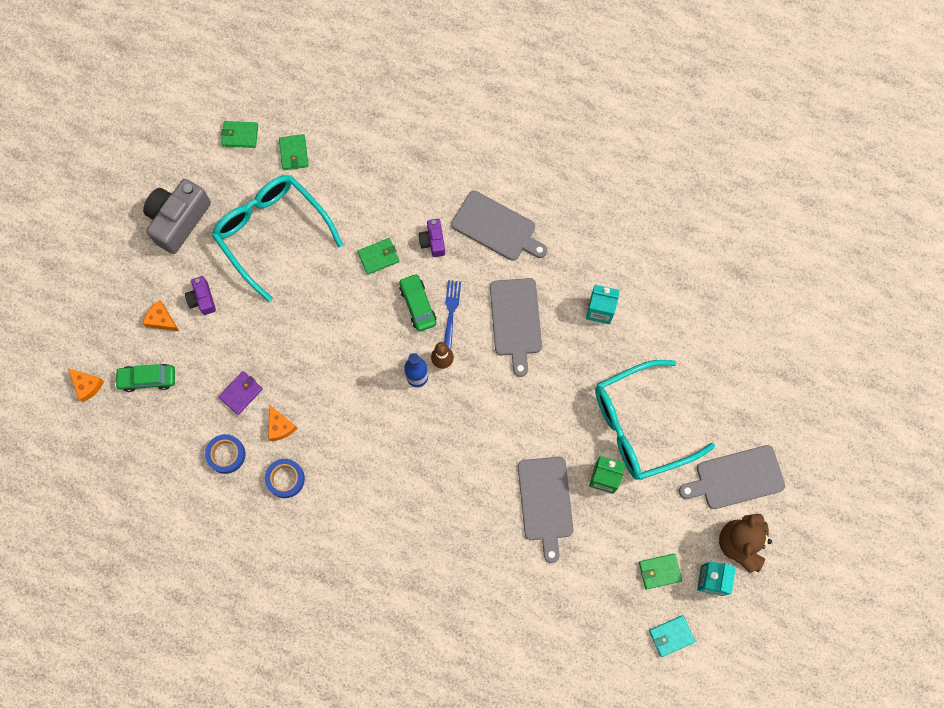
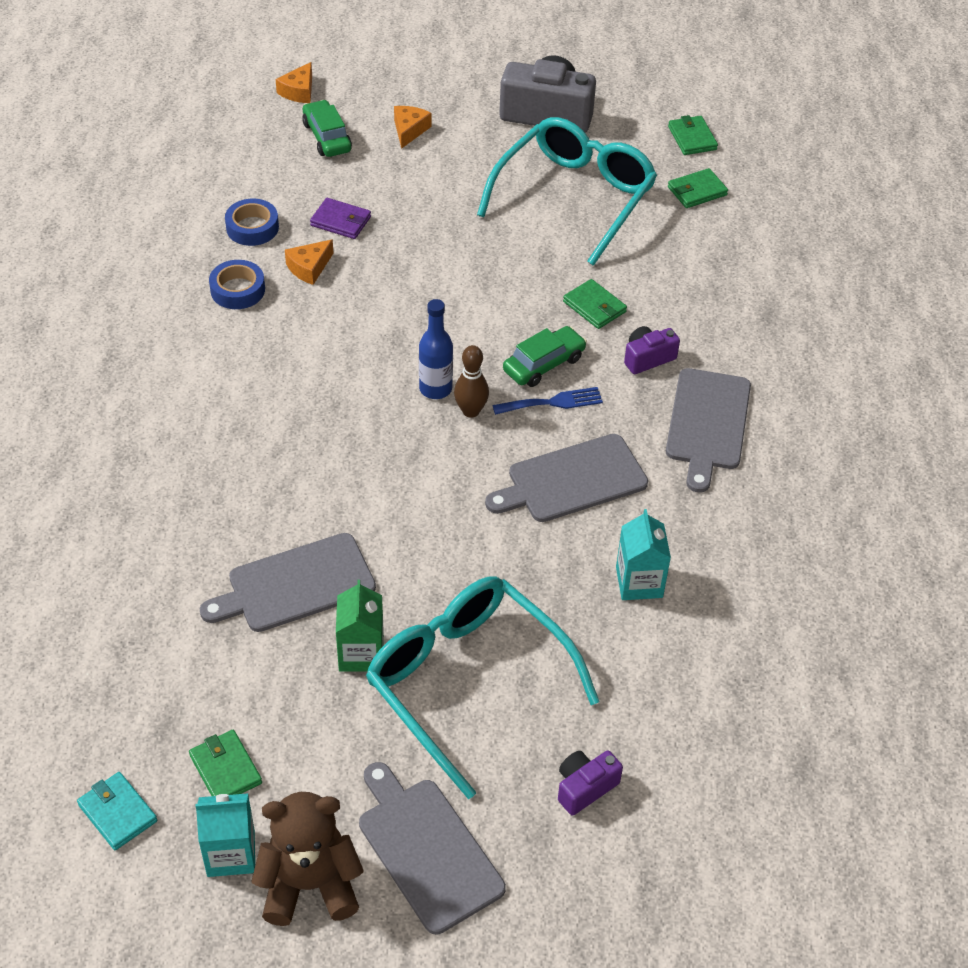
camera: 70 degrees right, 25 degrees down
purple camera [185,276,216,315] -> purple camera moved to [558,751,623,816]

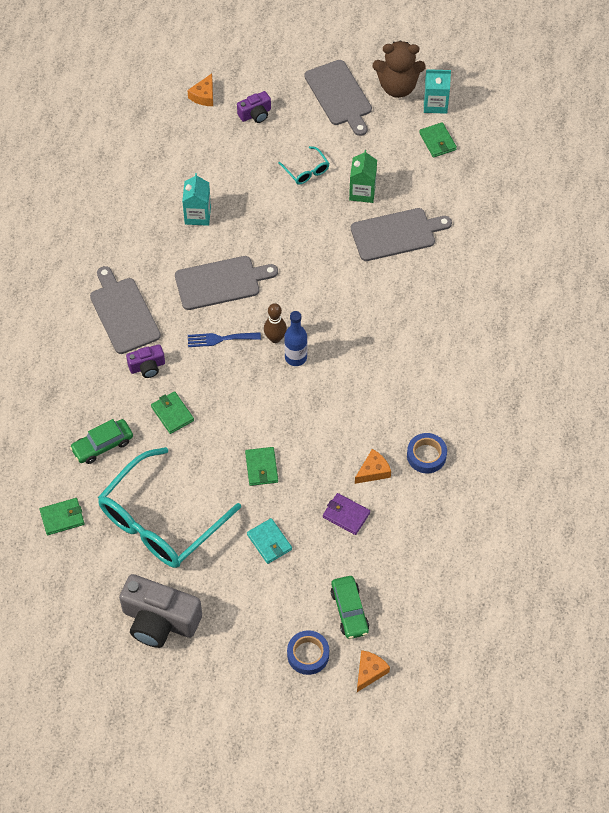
camera: 170 degrees left, 10 degrees up
turquoise wallet [77,772,157,850] -> turquoise wallet moved to [247,518,292,564]
blue tape [225,199,279,246] -> blue tape moved to [287,630,329,675]
turquoise glasses [366,577,600,799] -> turquoise glasses [278,146,330,185], size x0.41
orange cheese [394,106,431,149] -> orange cheese moved to [187,74,213,106]
green car [503,326,587,387] -> green car moved to [70,419,133,464]
grey cutting board [666,368,751,492] -> grey cutting board turned 45 degrees counterclockwise [90,266,161,354]
green wallet [668,115,718,155] -> green wallet moved to [245,447,278,486]

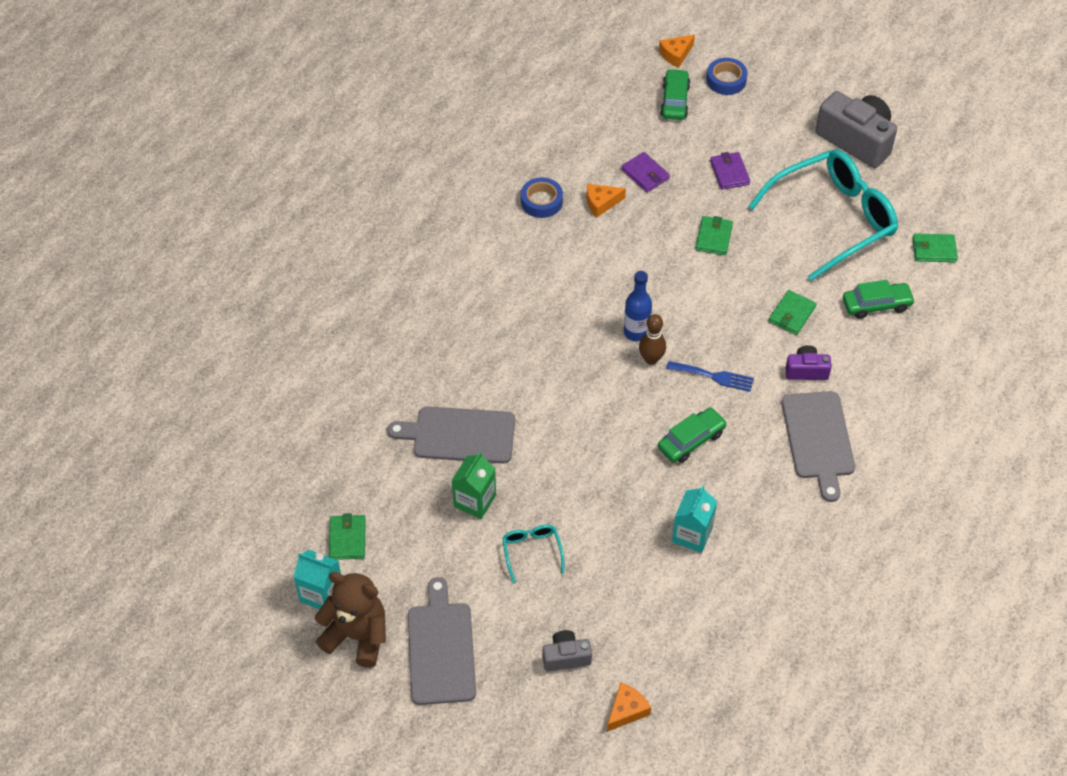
camera: 160 degrees left, 5 degrees down
green wallet [151,391,194,434] -> green wallet turned 45 degrees clockwise [769,290,816,335]
grey cutting board [175,256,278,310] -> green car [658,408,727,463]
purple camera [237,91,271,123] -> grey camera [542,630,592,671]
turquoise wallet [247,518,292,564] -> purple wallet [710,152,750,190]

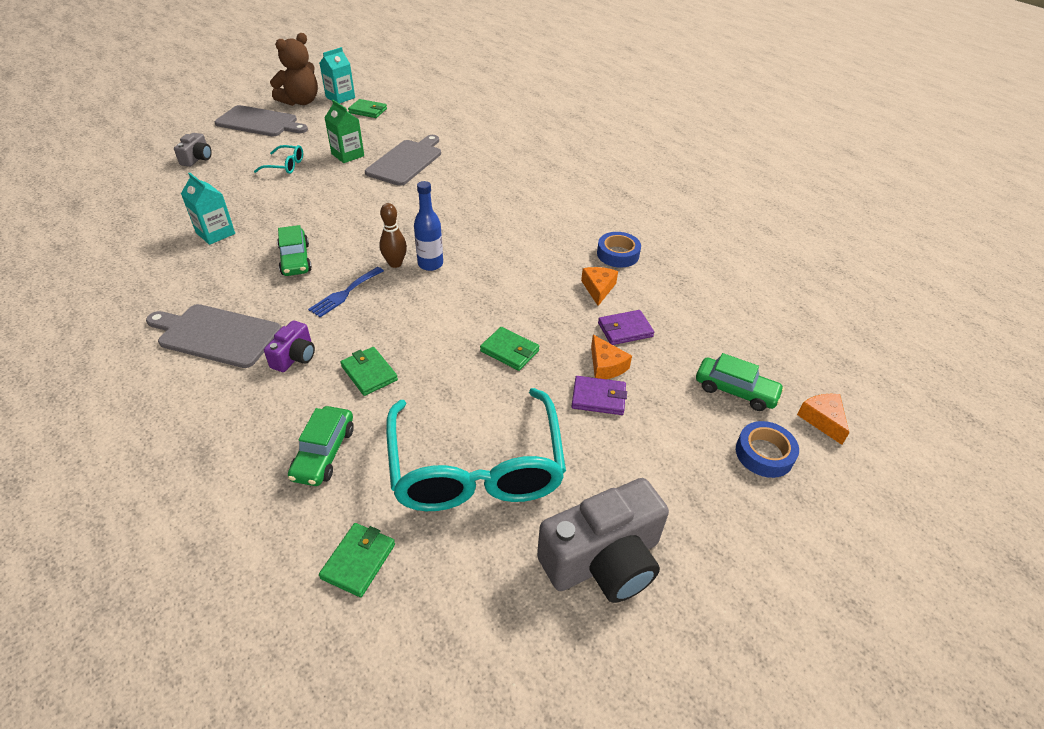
camera: 110 degrees right, 10 degrees down
orange cheese [607,682,651,732] -> orange cheese moved to [591,335,632,379]

